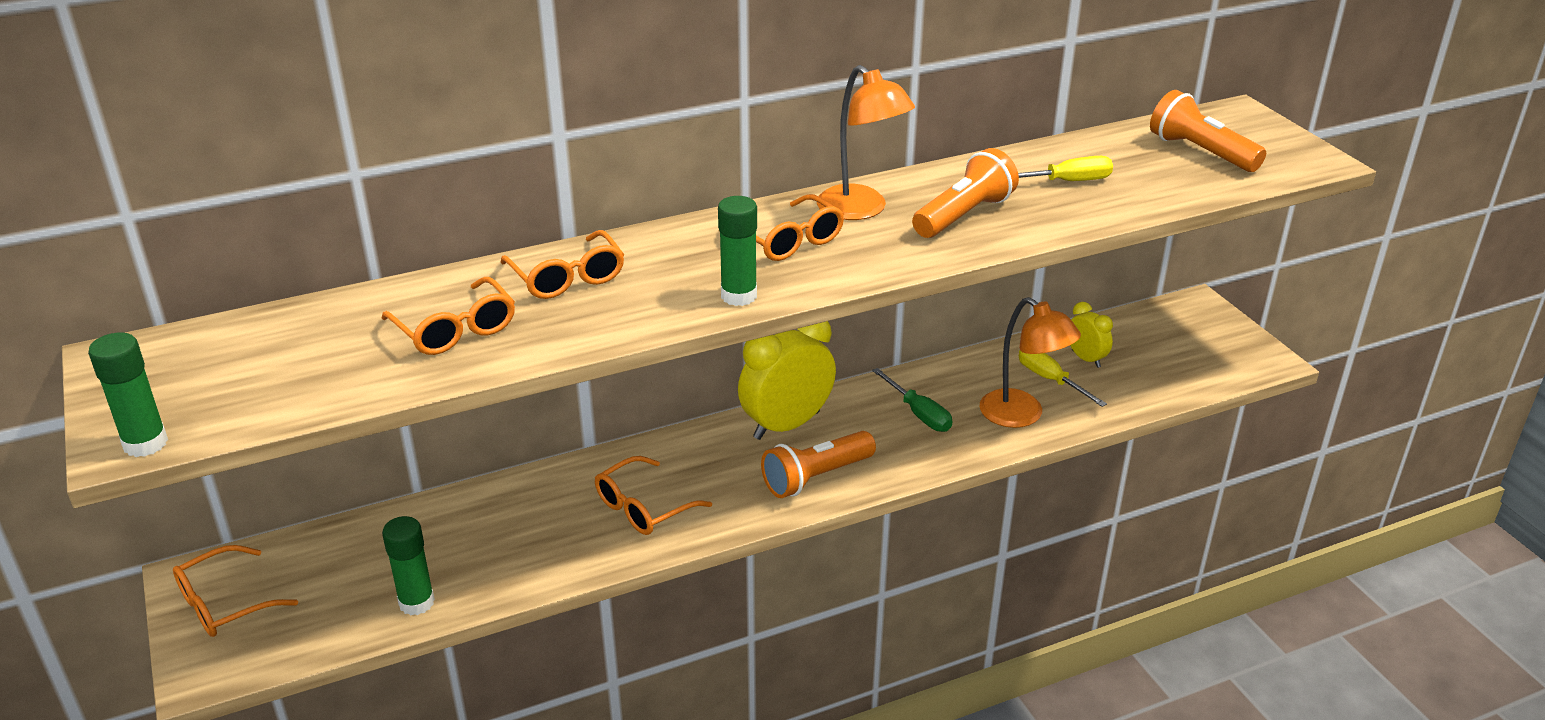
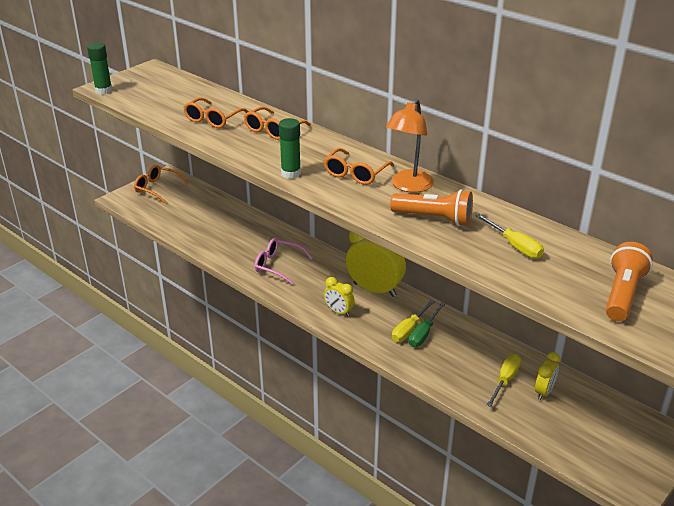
camera: 65 degrees right, 0 degrees up
green glue stick [382,516,435,615] -> none
orange glasses [595,456,712,535] -> pink glasses [255,238,313,285]
orange flashlight [761,431,876,498] -> yellow clock [324,277,355,317]
orange lamp [980,297,1081,428] -> none
none -> yellow screwdriver [392,300,435,342]

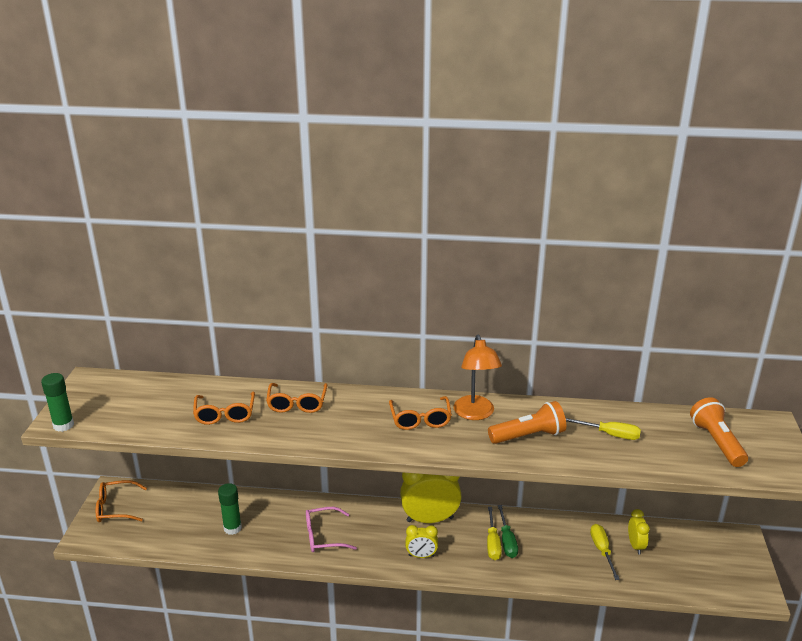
camera: 35 degrees left, 5 degrees down
green glue stick [279,118,301,179] -> green glue stick moved to [218,483,242,535]

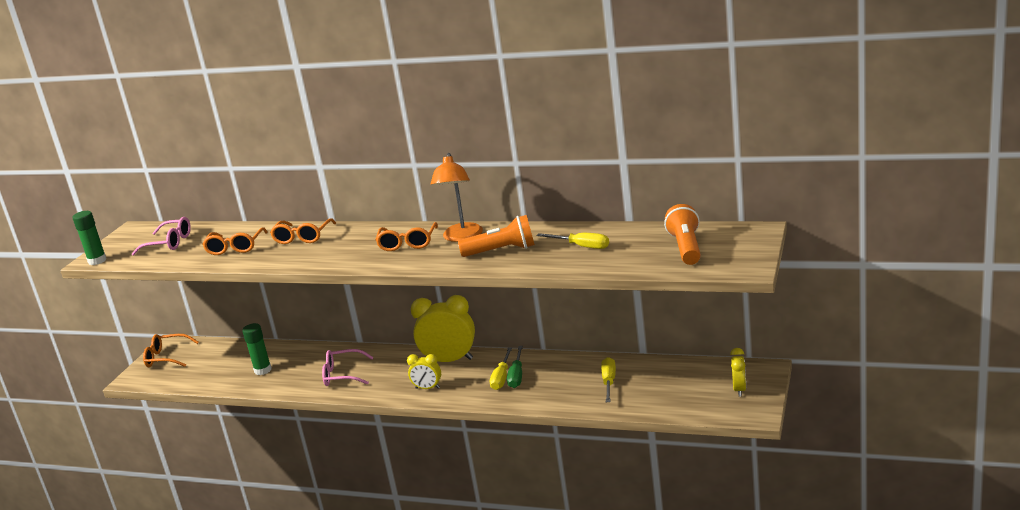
camera: 15 degrees right, 5 degrees down
yellow clock [628,509,650,555] -> yellow clock moved to [730,348,746,396]
none -> pink glasses [132,217,191,256]

